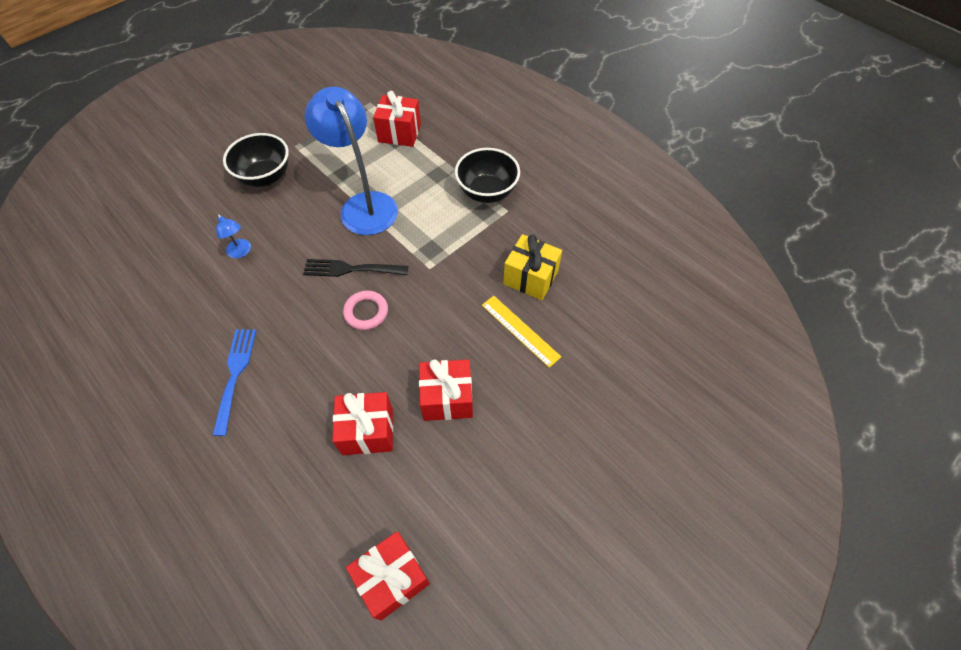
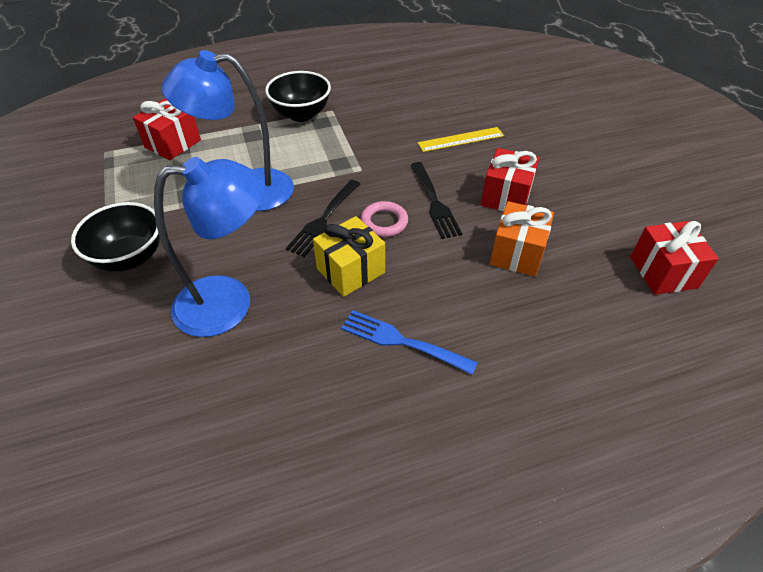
camera: 65 degrees left, 10 degrees down
blue lamp [216,213,251,258] -> blue lamp [154,157,265,337], size x2.44
red gift [332,392,393,455] -> orange gift [490,201,554,276]
yellow gift [503,234,562,300] -> yellow gift moved to [313,216,385,297]
none -> black fork [411,162,462,239]

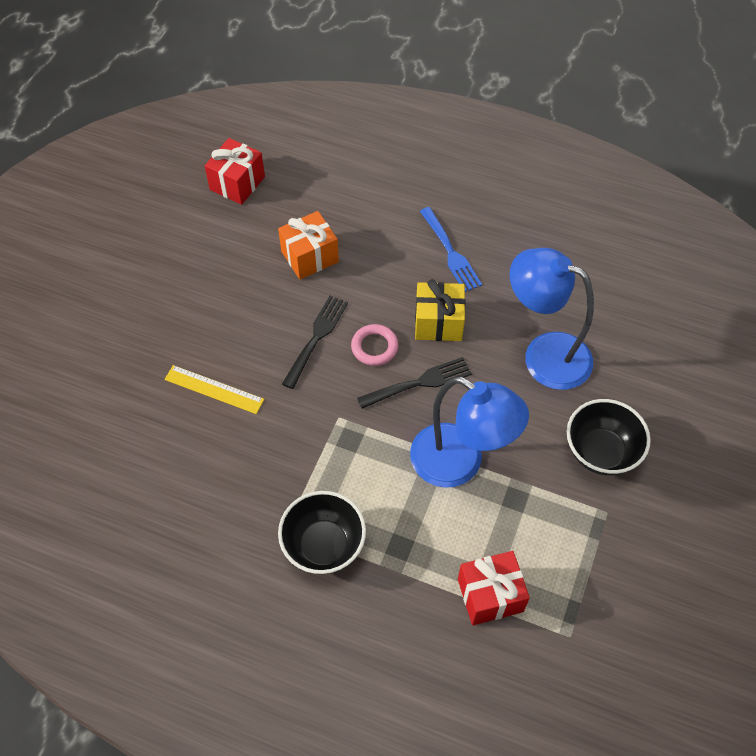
camera: 140 degrees left, 10 degrees up
red gift [481,148,539,211] -> none

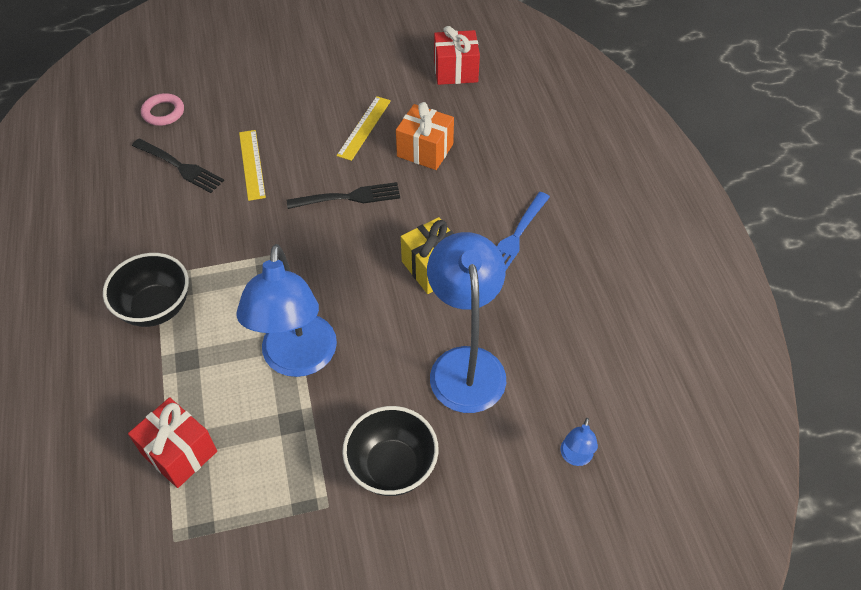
camera: 55 degrees right, 5 degrees down
pink ring [351,324,398,366] -> pink ring moved to [141,93,184,126]
black fork [357,357,472,409] -> black fork moved to [132,139,224,193]
none -> yellow ruler [337,96,391,161]
none -> blue lamp [560,418,598,466]

